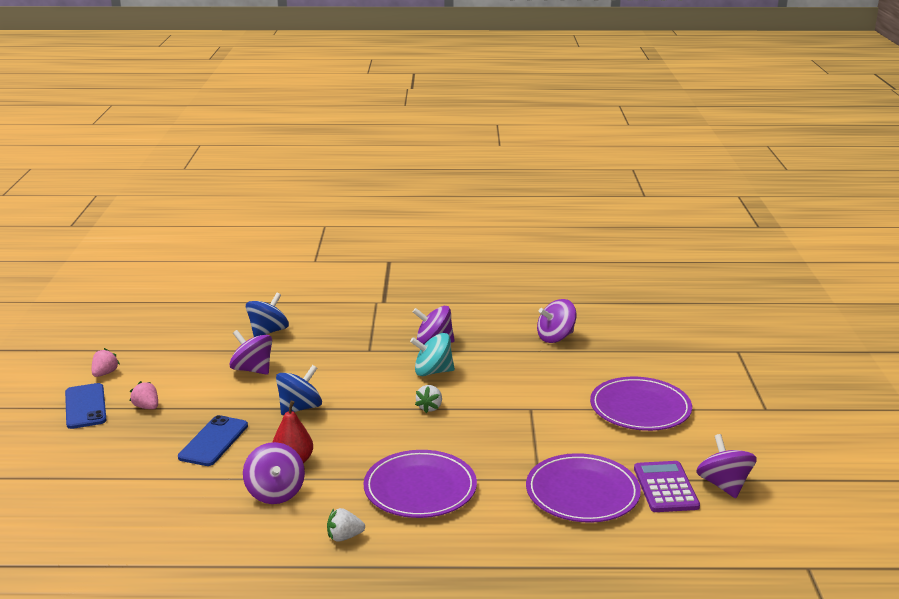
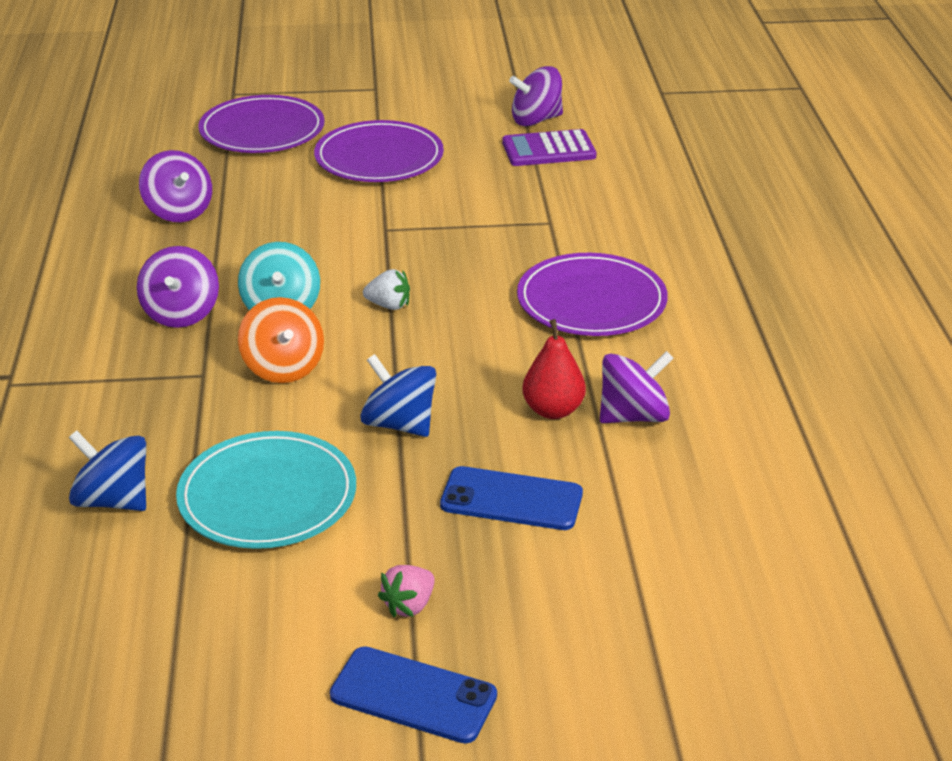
camera: 95 degrees left, 10 degrees up
blue phone [65,383,106,429] -> blue phone turned 45 degrees clockwise [330,646,497,744]
pink strawberry [92,348,120,377] -> none
purple spinning top [229,330,272,375] -> turquoise plate [176,431,356,549]
white strawberry [327,508,365,542] -> none
purple plate [526,453,641,523] -> purple plate moved to [198,95,325,153]
none -> orange spinning top [238,297,324,383]

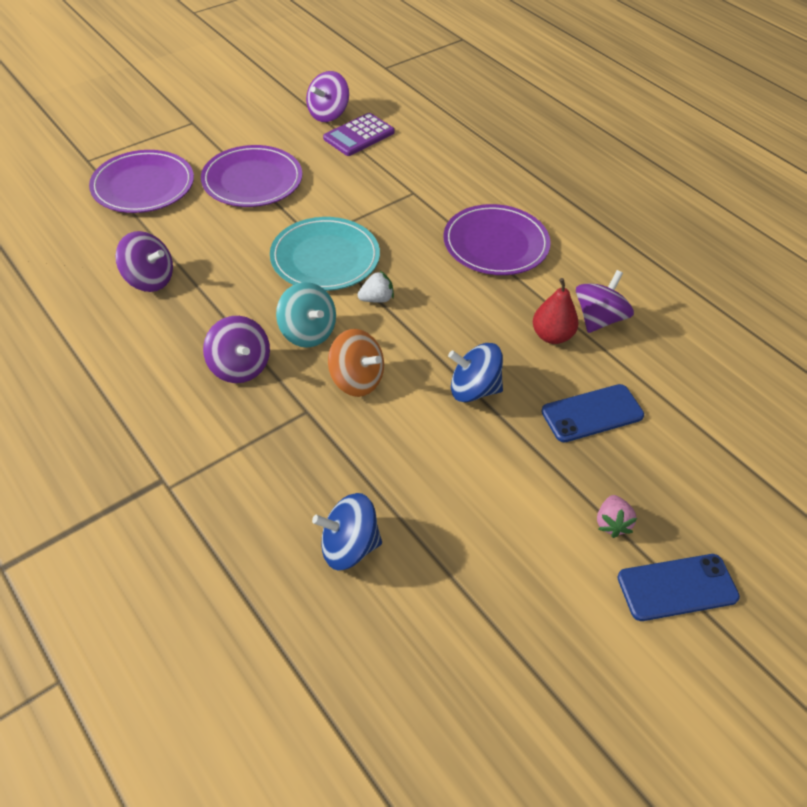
camera: 35 degrees left, 15 degrees up
turquoise plate [176,431,356,549] -> turquoise plate moved to [270,217,380,291]

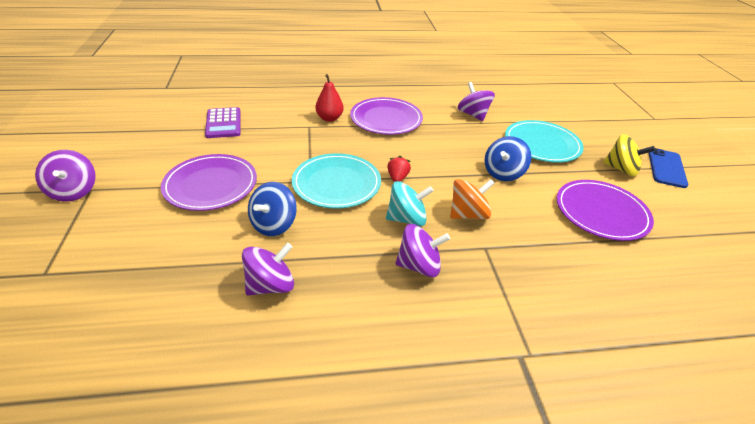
camera: 60 degrees left, 10 degrees down
purple plate [89,150,194,213] -> purple plate moved to [557,180,654,241]
purple spinning top [306,71,349,122] -> purple spinning top moved to [35,150,96,202]
blue spinning top [312,493,382,570] -> blue spinning top moved to [248,182,297,236]
white strawberry [358,271,394,303] -> red strawberry [387,156,411,182]
red pear [533,278,579,344] -> red pear moved to [315,74,344,122]
blue phone [541,384,644,442] -> turquoise plate [505,120,584,163]
pink strawberry [597,495,637,538] -> yellow spinning top [603,134,655,177]

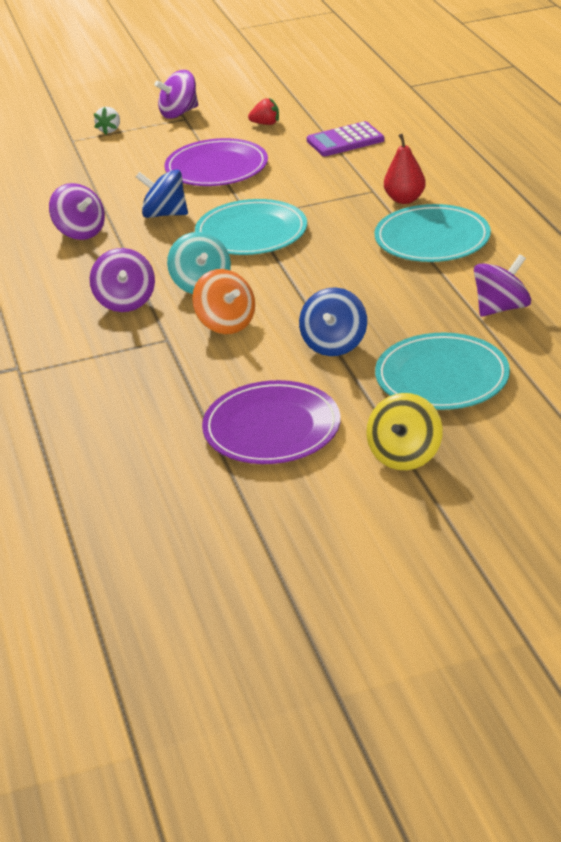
camera: 85 degrees right, 5 degrees down
purple plate [350,97,423,135] -> turquoise plate [375,204,491,262]
red strawberry [387,156,411,182] -> red strawberry moved to [248,98,279,125]
blue spinning top [485,136,532,181] -> blue spinning top turned 105 degrees counterclockwise [299,287,367,356]
blue phone [649,148,688,188] -> none
none -> white strawberry [94,107,120,134]

